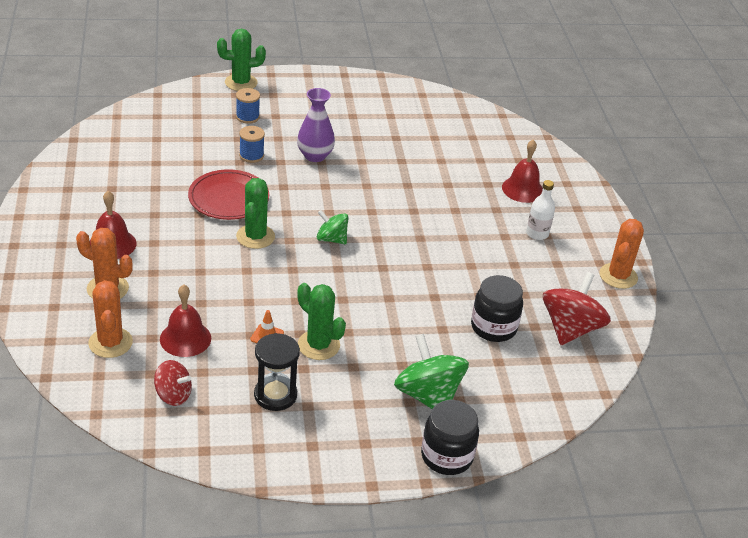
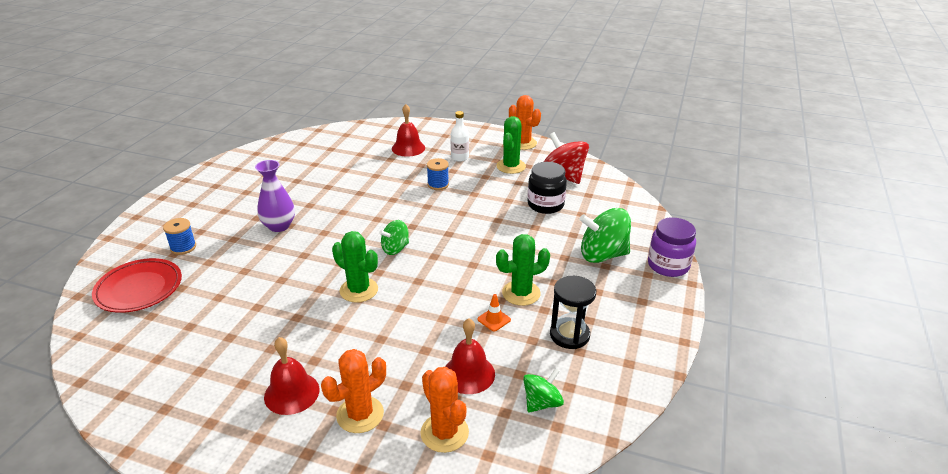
camera: 60 degrees left, 5 degrees down
orange cactus [88,280,133,358] -> orange cactus turned 45 degrees clockwise [420,367,469,453]
red spinning top [154,360,192,406] -> green spinning top [523,368,564,413]
red plate [188,169,269,220] -> red plate moved to [92,258,182,313]
green cactus [217,29,266,91] -> green cactus moved to [496,116,526,174]
blue spool [239,126,265,163] -> blue spool moved to [427,158,449,190]
black jar [421,400,479,475] -> purple jar [648,218,696,277]

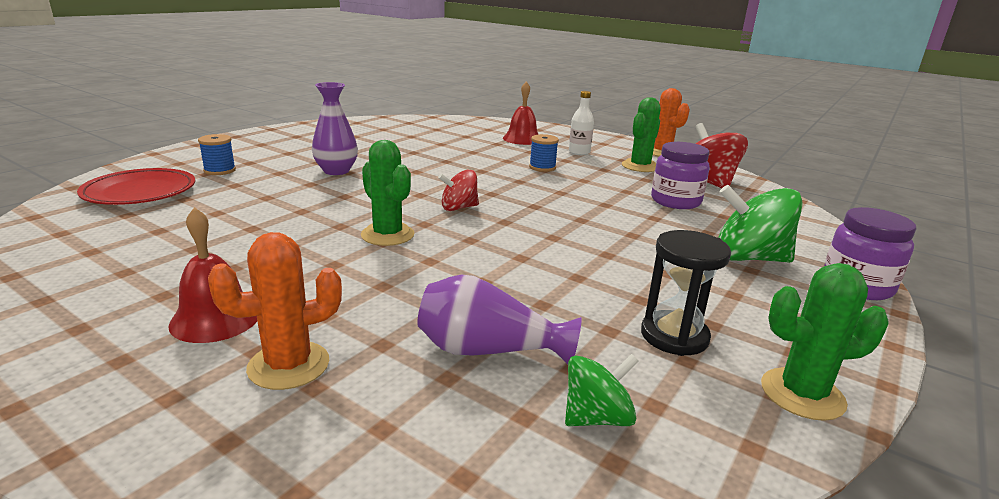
camera: 15 degrees right, 10 degrees down
green spinning top [379,220,409,255] -> red spinning top [438,169,479,211]
orange cactus [420,367,469,453] -> none
red bell [445,318,495,394] -> purple vase [417,275,582,364]
orange traffic cone [477,294,511,332] -> none
green cactus [496,234,550,306] -> green cactus moved to [761,263,888,421]
black jar [527,162,567,214] -> purple jar [651,142,710,209]

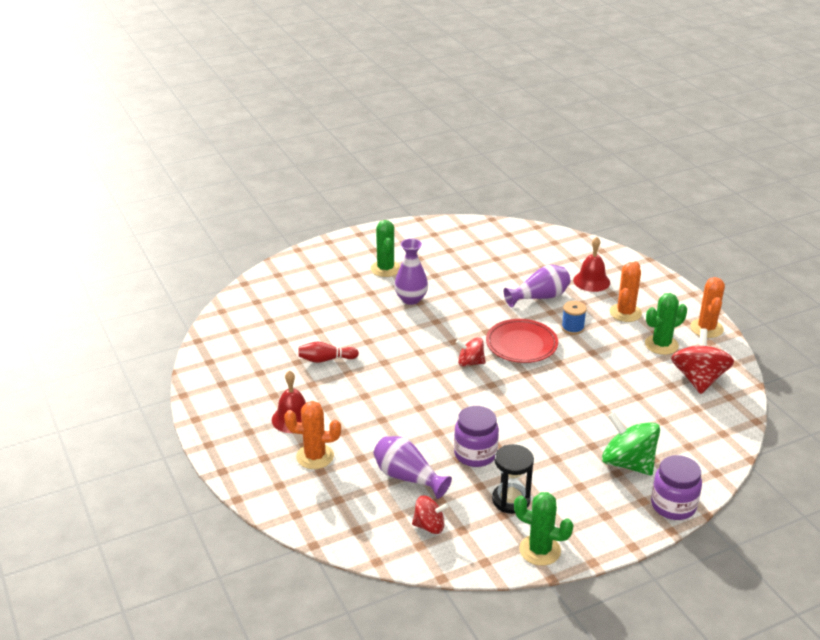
camera: 30 degrees right, 10 degrees up
red plate [77,168,195,205] -> red plate moved to [486,319,558,363]
blue spool [198,134,236,175] -> none
green cactus [361,140,414,246] -> green cactus moved to [371,220,400,277]
green spinning top [565,354,639,426] -> red spinning top [412,495,449,534]
white bottle [569,91,594,155] -> orange cactus [610,261,642,322]
purple jar [651,142,710,209] -> purple jar moved to [454,406,499,467]
none -> red bowling pin [298,342,359,363]
none -> purple vase [504,264,570,308]

